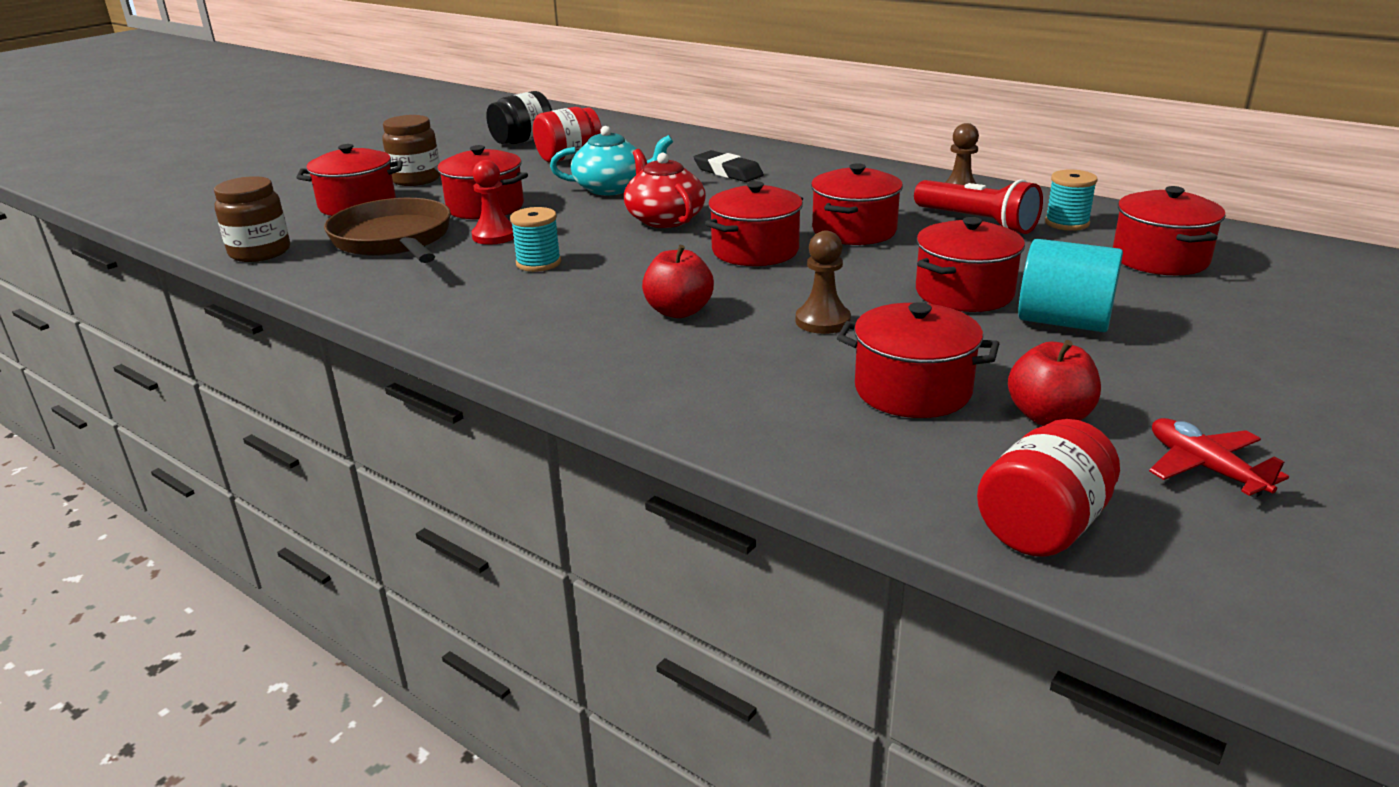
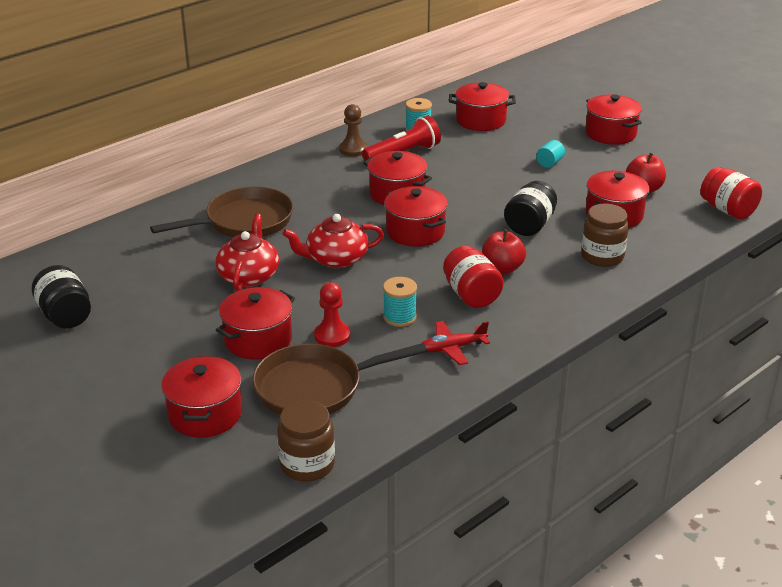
camera: 80 degrees left, 5 degrees up
brown jar [382,115,441,186] -> brown jar moved to [581,204,629,267]
red jar [533,107,602,162] -> red jar moved to [443,246,504,308]
turquoise teapot [550,126,673,195] -> red teapot [215,214,279,291]
black eraser [694,150,764,182] -> brown pan [150,187,293,237]
brown pawn [796,230,851,334] -> black jar [504,181,557,236]
red pot [916,217,1025,312] -> red pot moved to [585,94,642,145]
turquoise cylinder [1018,239,1123,332] -> turquoise cylinder [536,140,565,168], size x0.51
red plane [1149,418,1289,498] -> red plane moved to [422,321,490,365]

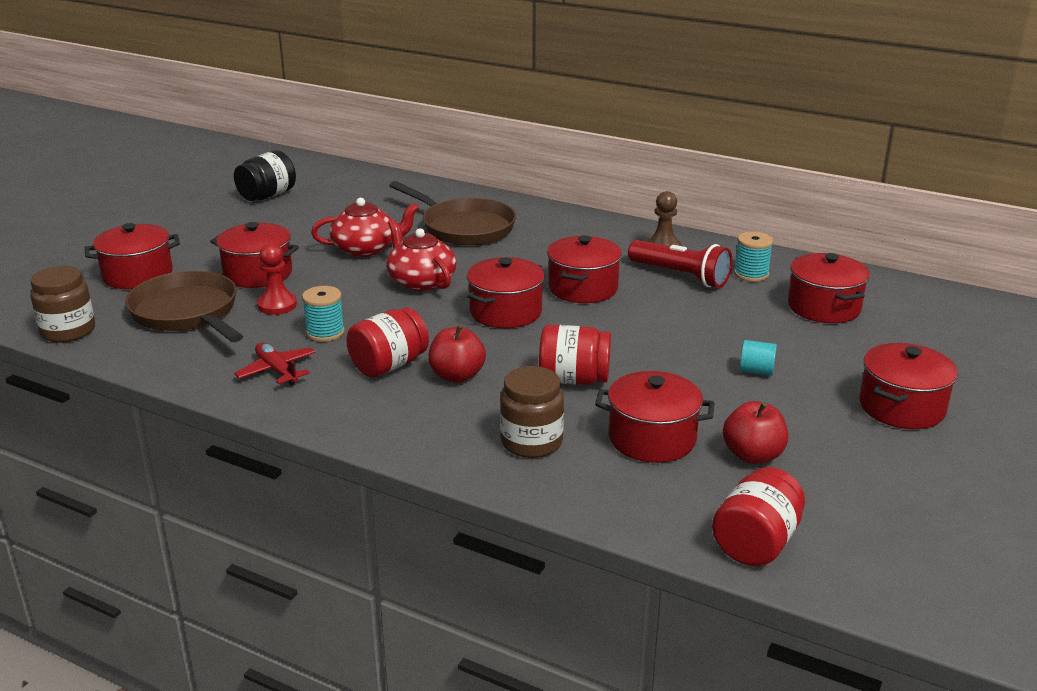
camera: 70 degrees right, 5 degrees down
black jar [504,181,557,236] -> red jar [539,325,611,385]

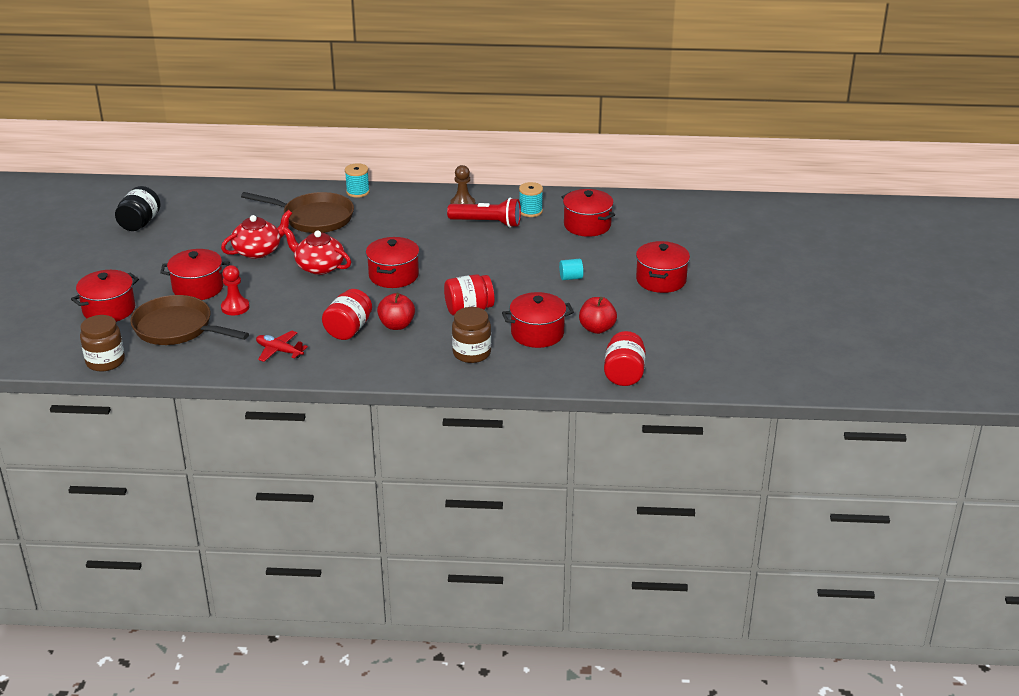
camera: 25 degrees left, 5 degrees up
turquoise spool [302,286,345,342] -> turquoise spool moved to [345,163,370,198]
red pot [547,235,622,303] -> none

